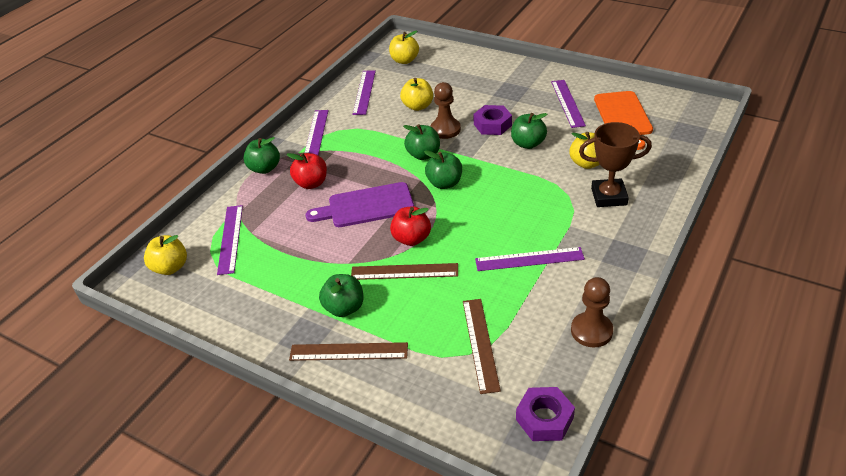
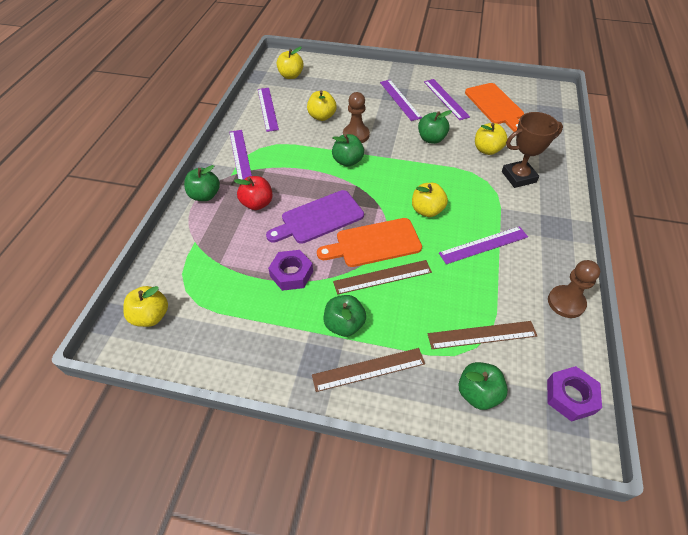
camera: 20 degrees left, 10 degrees up
purple ruler [217,205,243,275] -> purple ruler moved to [380,80,422,121]
red apple [390,206,431,246] -> orange cutting board [317,218,422,267]
green apple [424,150,462,189] -> green apple moved to [458,362,508,410]
brown ruler [463,299,501,394] -> brown ruler turned 75 degrees counterclockwise [428,321,537,349]
purple nut [473,105,512,135] -> purple nut moved to [268,250,313,291]
none -> yellow apple [412,183,448,217]

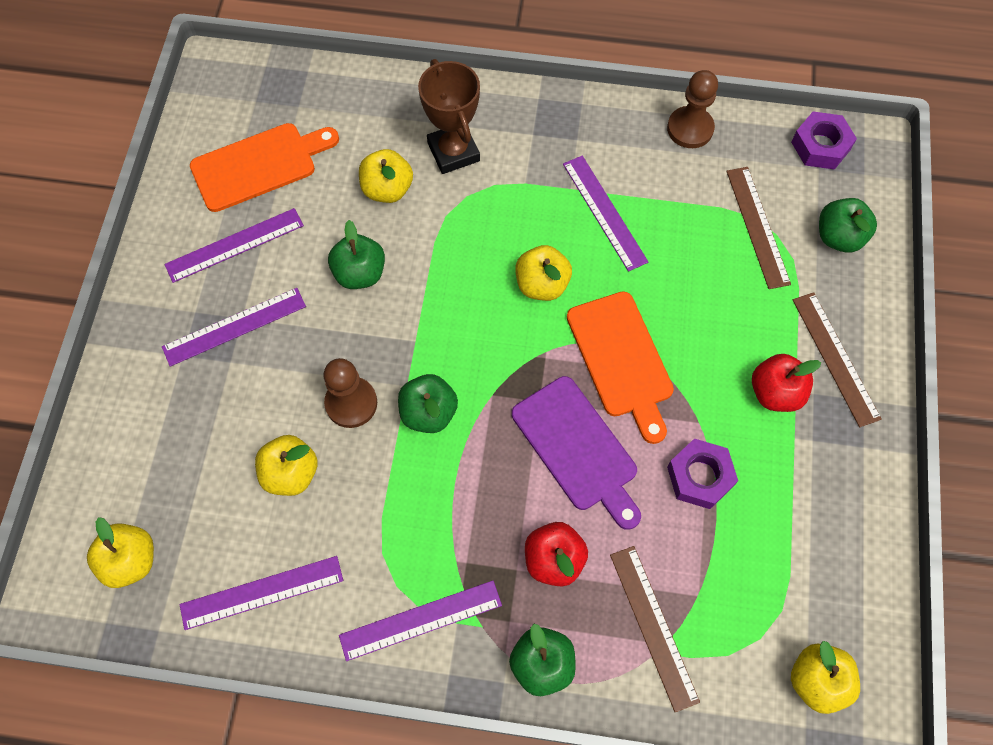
camera: 95 degrees left, 15 degrees up
green apple [324,295,366,337] -> red apple [752,354,821,412]
brown ruler [333,260,432,295] -> brown ruler moved to [610,546,700,712]

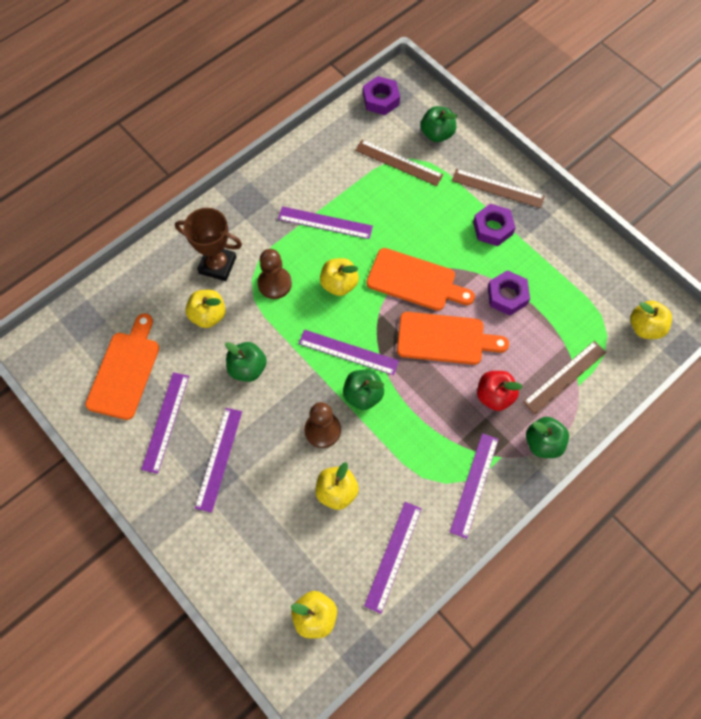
camera: 50 degrees left, 0 degrees up
purple cutting board [512,376,641,530] -> orange cutting board [397,312,509,365]
brown ruler [610,546,700,712] -> brown ruler turned 60 degrees counterclockwise [523,341,606,414]
brown pawn [667,70,718,148] -> brown pawn moved to [257,249,292,299]
red apple [752,354,821,412] -> purple nut [473,203,516,246]
none -> purple ruler [298,330,399,375]

